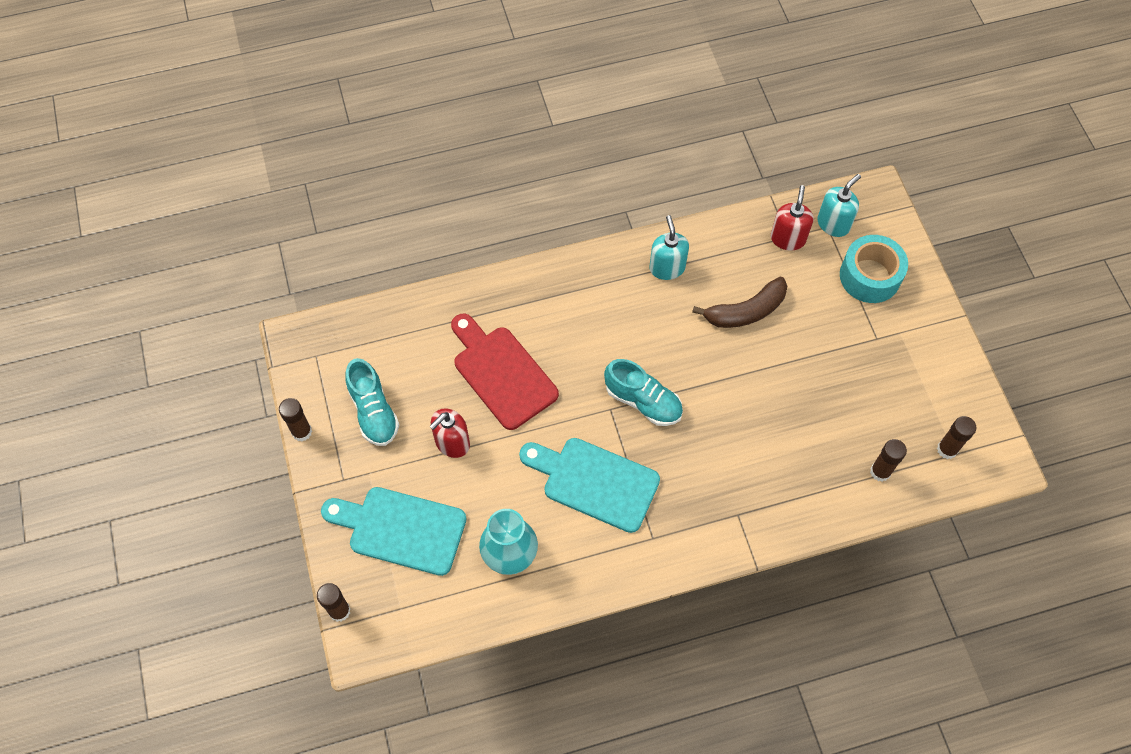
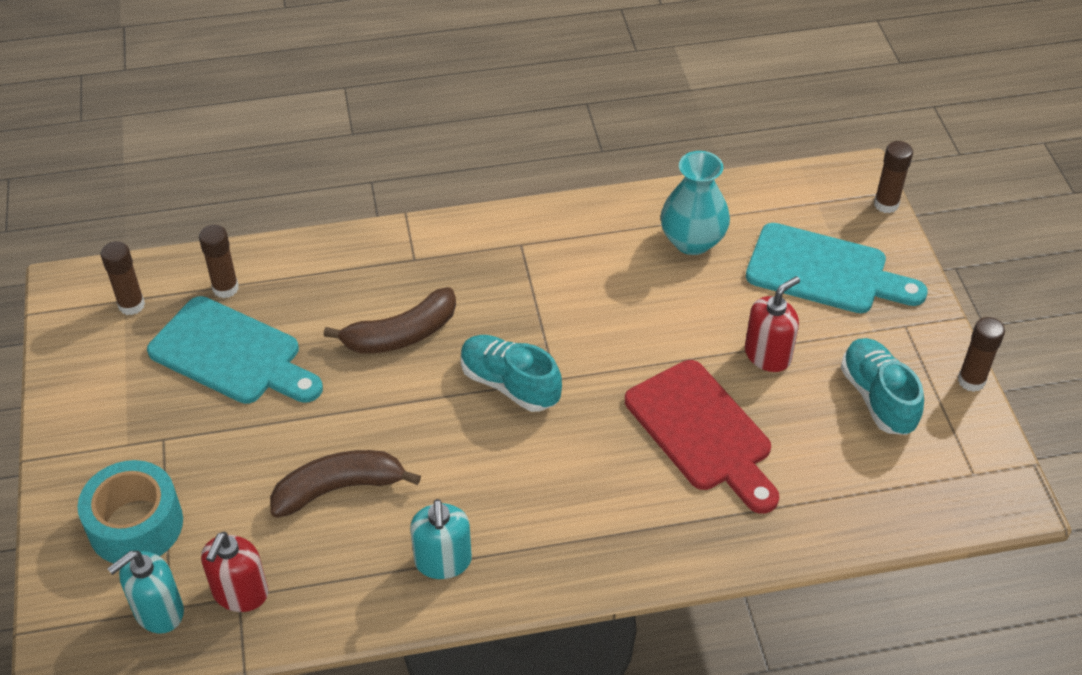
camera: 175 degrees left, 15 degrees down
turquoise cutting board [519,438,660,533] -> turquoise cutting board moved to [147,296,323,404]
none -> brown banana [324,287,456,354]

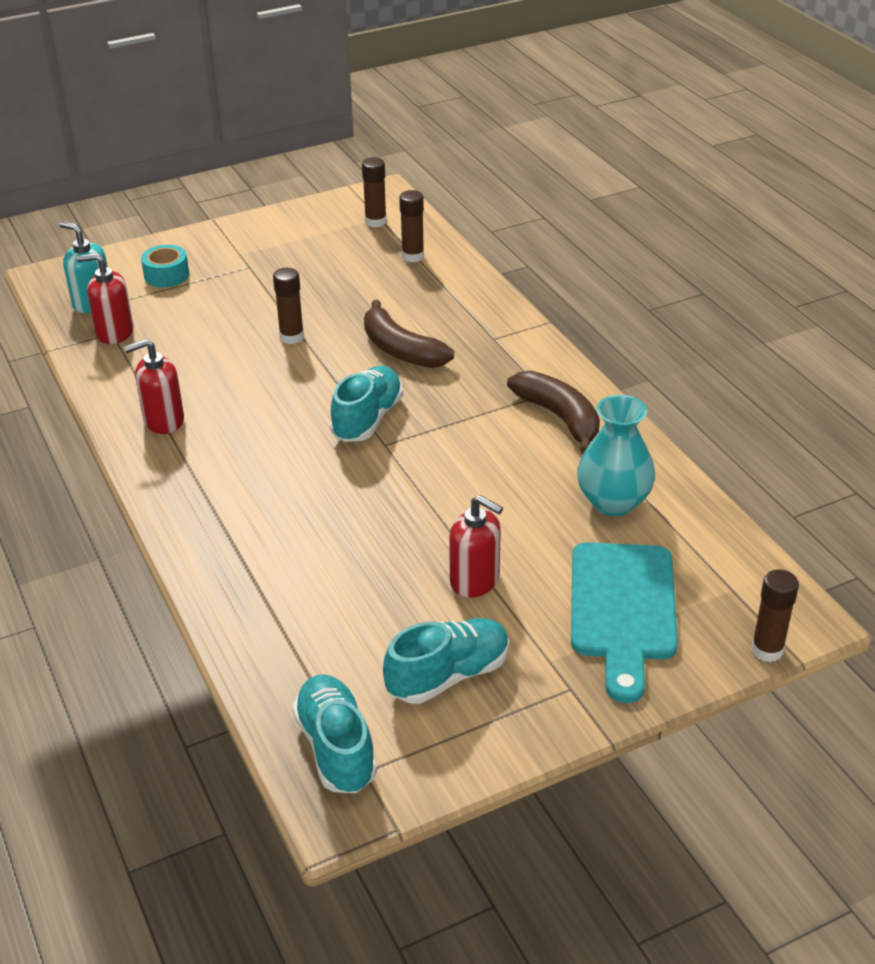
camera: 75 degrees right, 10 degrees down
turquoise tape [77,460,183,563] -> turquoise tape [141,245,189,287], size x0.62
turquoise cutting board [147,296,323,404] -> none
brown banana [270,450,421,518] -> brown banana moved to [507,370,600,454]
turquoise soap dispenser [410,499,472,579] -> red soap dispenser [124,339,184,434]
red cutting board [625,360,779,514] -> none
brown glue stick [958,317,1005,392] -> brown glue stick moved to [273,268,304,344]
none -> turquoise shoe [292,674,377,793]

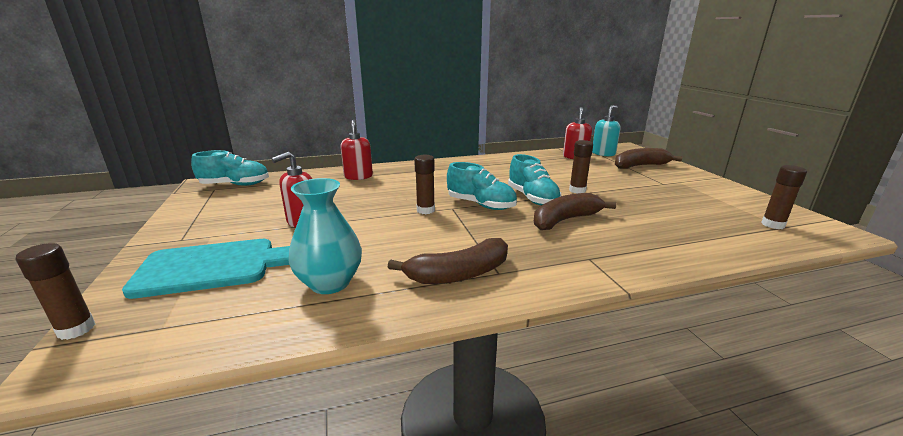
camera: 100 degrees right, 15 degrees down
red soap dispenser [124,339,184,434] -> red soap dispenser moved to [340,120,373,180]
turquoise tape [141,245,189,287] -> brown banana [615,148,682,169]
turquoise shoe [383,618,509,704] -> turquoise shoe moved to [508,154,561,205]
brown glue stick [399,190,424,262] -> brown glue stick moved to [414,155,435,214]
turquoise cutting board [571,542,678,703] -> turquoise cutting board turned 150 degrees clockwise [122,239,290,299]

